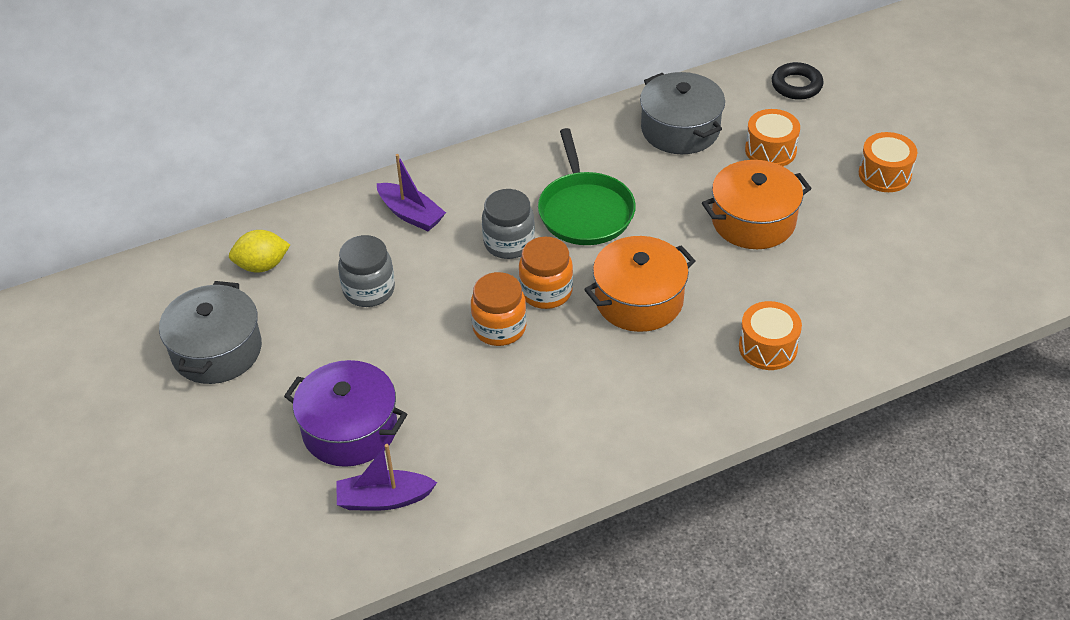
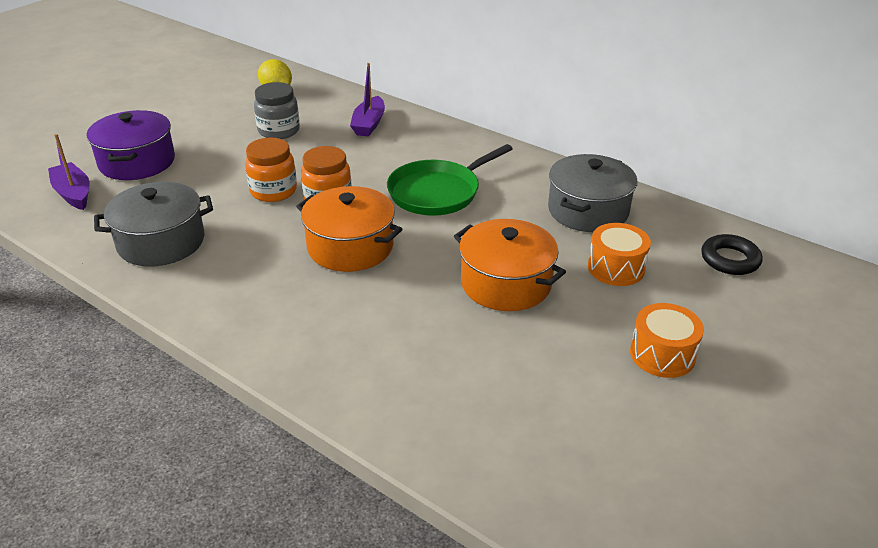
camera: 60 degrees right, 10 degrees down
grey pot [159,281,262,384] -> grey pot moved to [94,182,213,267]
grey jar [482,189,535,259] -> none
orange drum [739,301,802,370] -> none

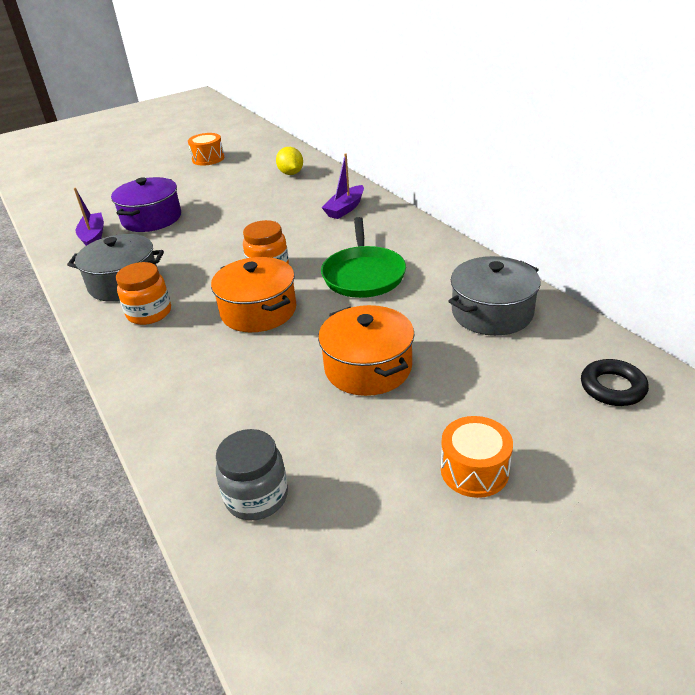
camera: 25 degrees right, 0 degrees up
orange jar [245,138,297,202] -> orange jar moved to [116,262,171,325]
grey jar [254,82,300,139] -> grey jar moved to [216,429,288,521]
green pan [387,144,513,216] -> green pan turned 75 degrees counterclockwise [321,217,406,298]
orange drum [588,223,651,286] -> orange drum moved to [188,133,224,165]

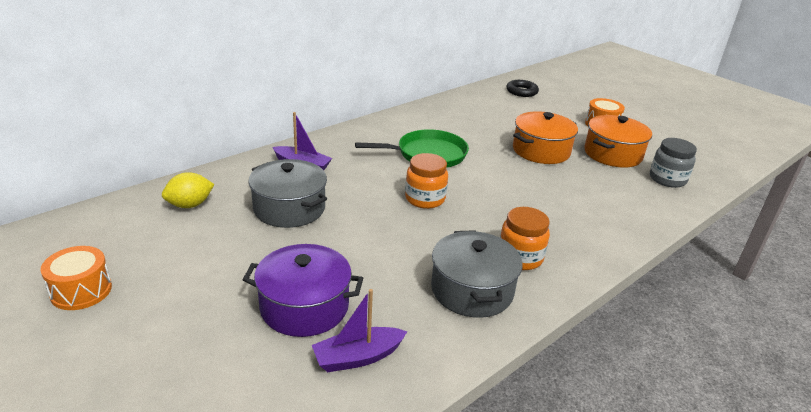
camera: 105 degrees left, 5 degrees down
orange pot [211,257,297,332] -> orange pot moved to [584,115,652,168]
grey pot [448,256,541,336] -> grey pot moved to [248,159,327,228]

